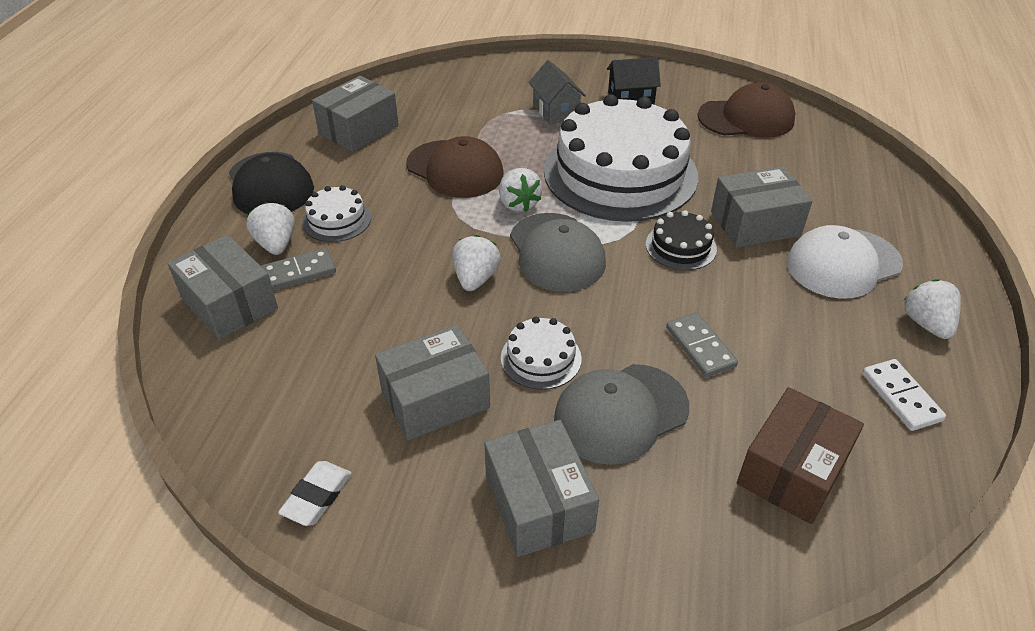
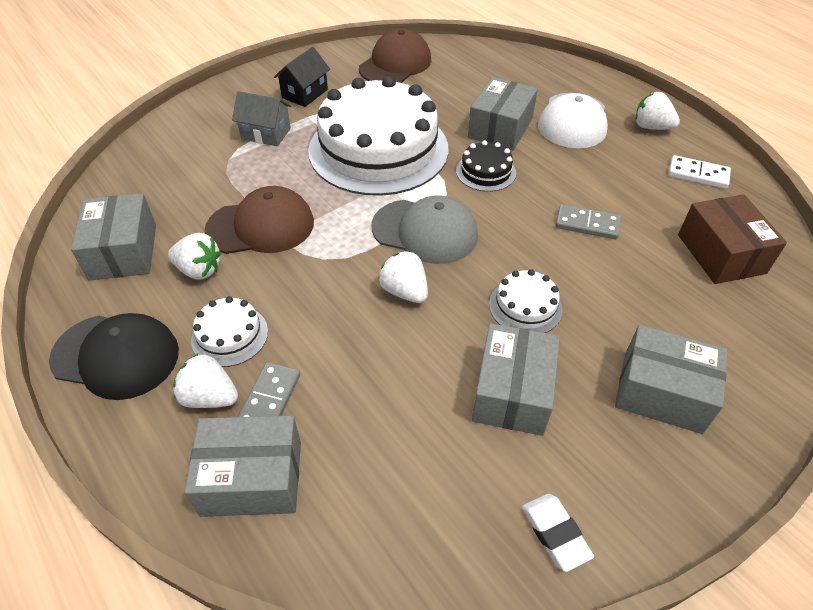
camera: 50 degrees left, 5 degrees up
white strawberry [499,168,542,212] -> white strawberry moved to [168,233,221,279]
grey cap [554,364,689,465] -> none

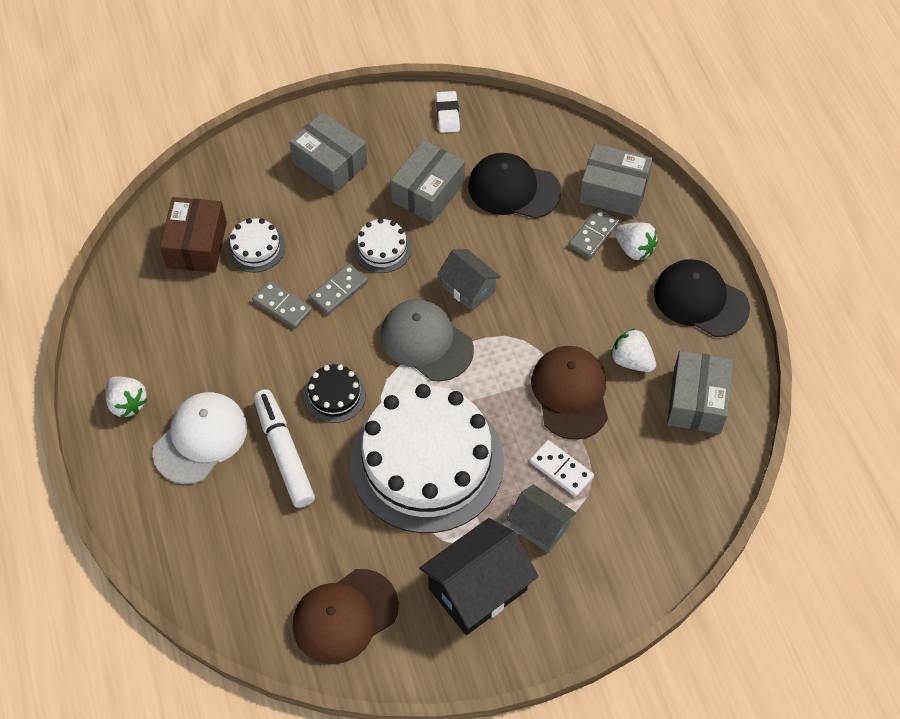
camera: 160 degrees left, 10 degrees up
white cake [191,296,268,367] -> white cake moved to [227,218,285,273]
brown cap [204,186,314,254] -> brown cap turned 75 degrees clockwise [531,346,608,440]
black house [274,47,330,107] -> black house [419,518,539,635], size x1.65
white strawberry [378,251,428,303] -> grey house [437,249,501,311]
grey box [468,77,538,150] -> white marker [254,389,315,508]
white domino [669,155,731,189] -> white domino moved to [530,440,594,497]
none -> grey domino [309,263,368,314]
none -> black cap [468,153,561,219]

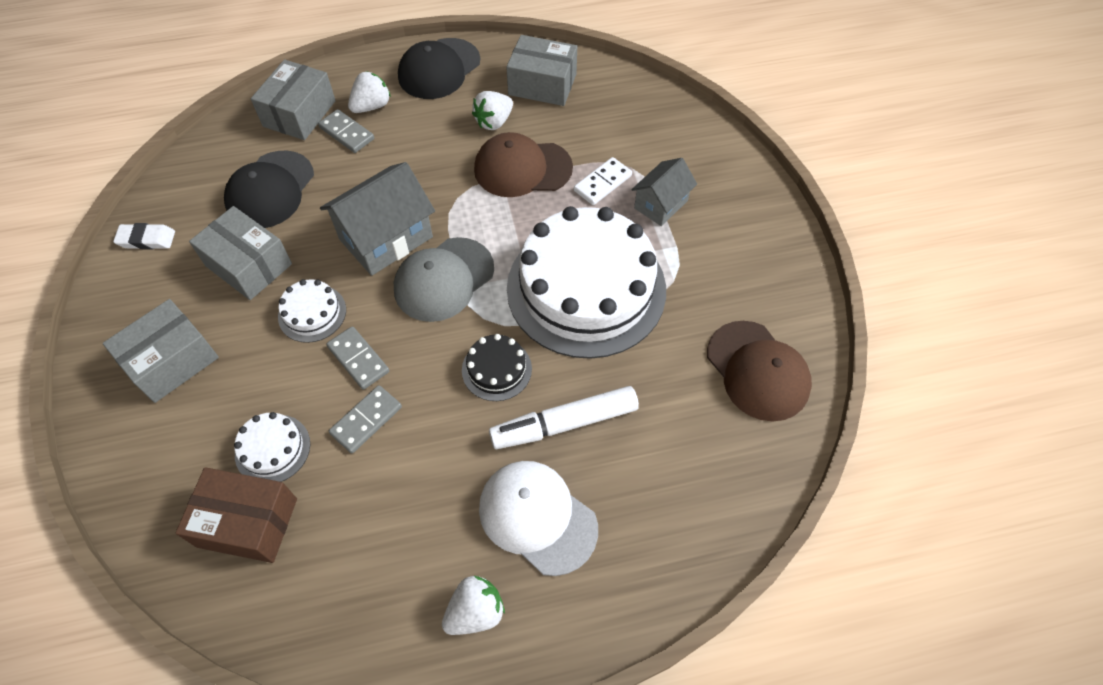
camera: 85 degrees left, 0 degrees up
black house [419,518,539,635] -> none
grey house [437,249,501,311] -> grey house [320,162,435,276], size x1.65

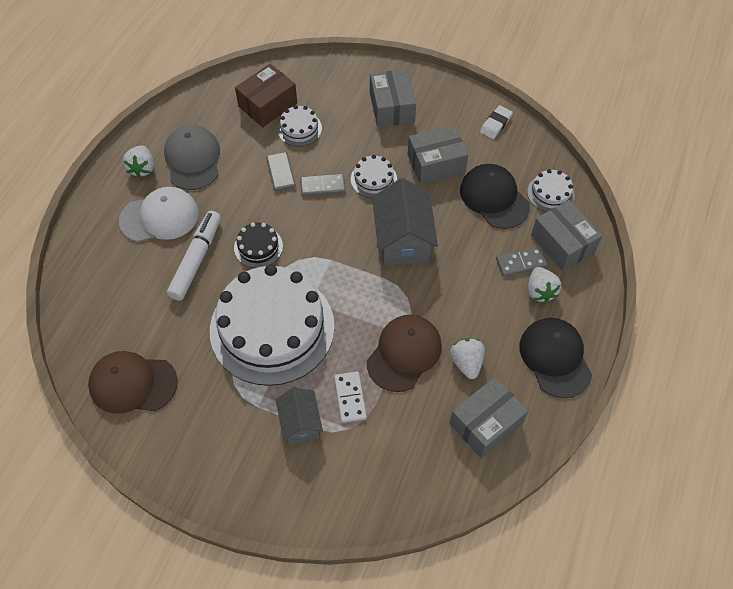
camera: 125 degrees right, 0 degrees up
grey cap [394,237,494,322] -> grey cap moved to [164,125,220,190]
none -> white cake [527,169,575,212]

